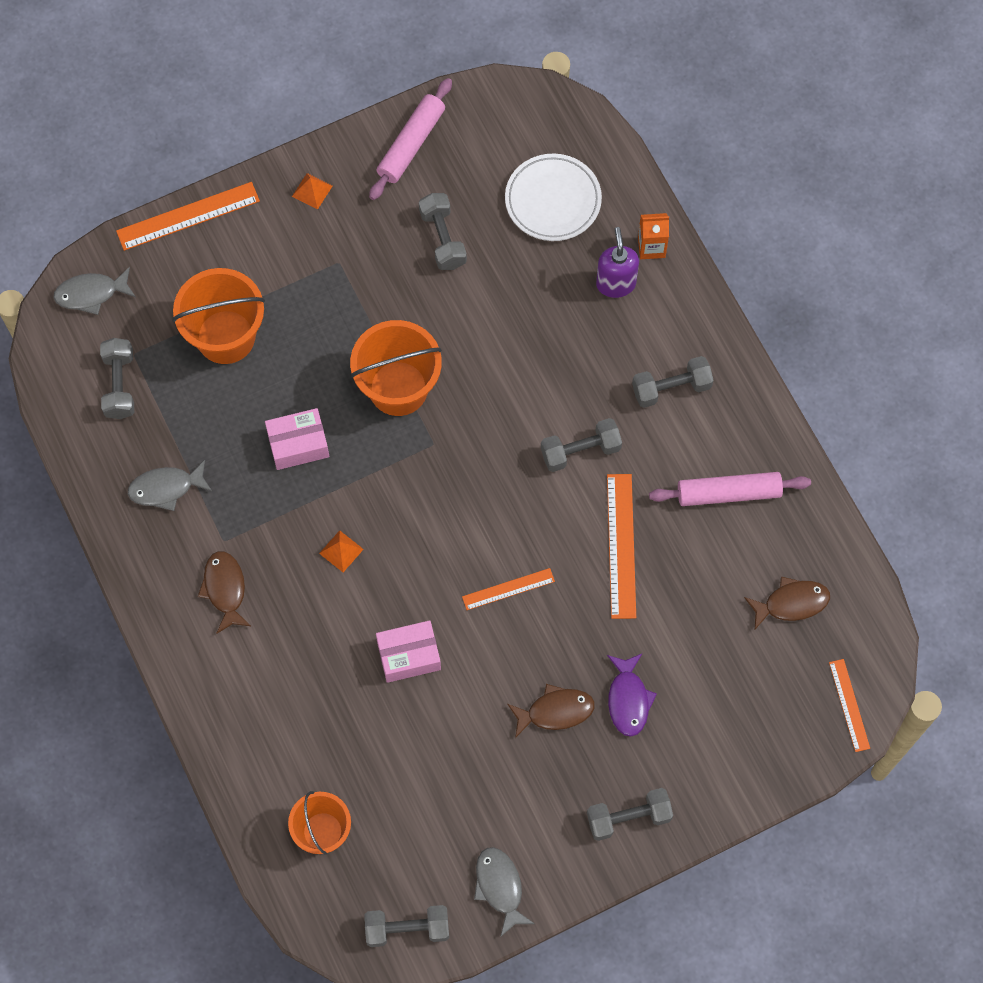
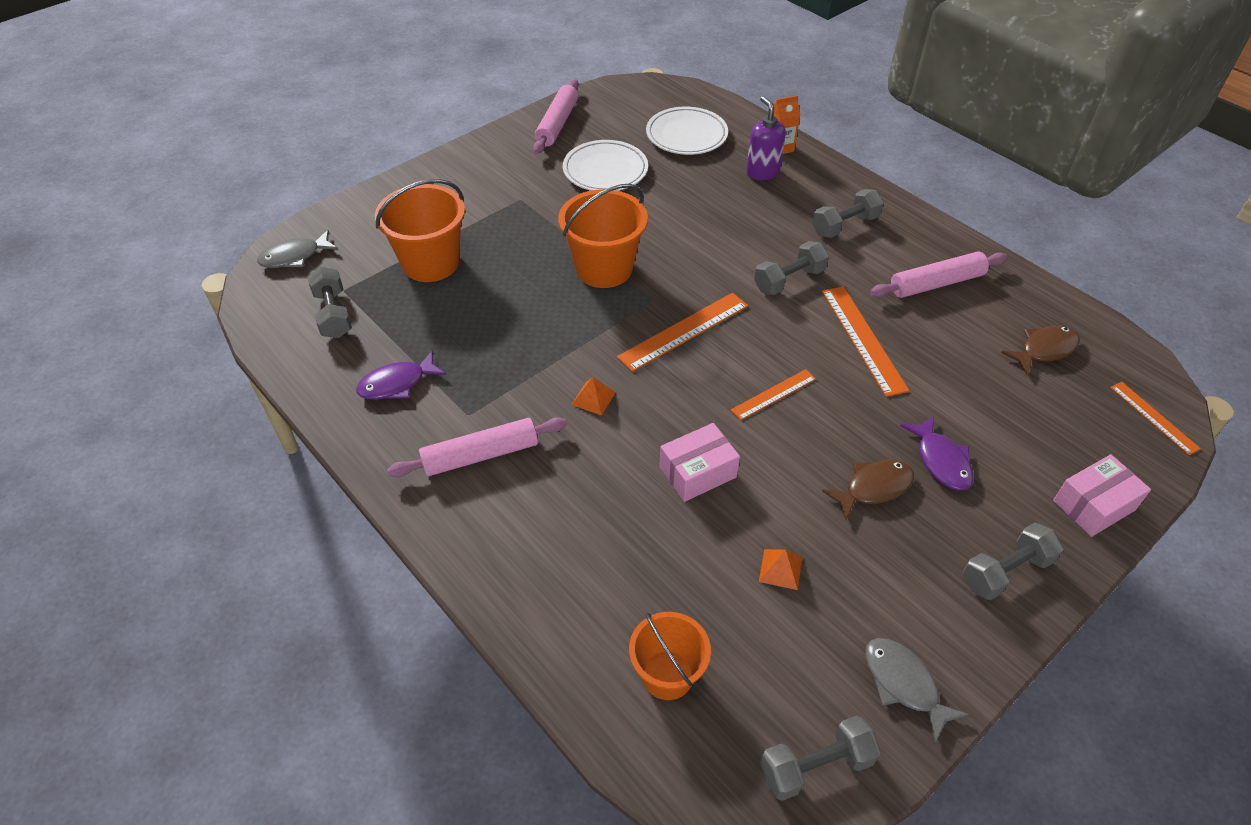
camera: 15 degrees left, 20 degrees down
orange ruler [116,182,260,251] -> orange ruler moved to [617,293,748,372]
grey fish [128,460,212,511] -> purple fish [356,351,446,400]
brown fish [198,551,251,634] -> pink rolling pin [387,417,567,477]
pink box [265,408,329,470] -> pink box moved to [1053,454,1151,537]
orange pyramid [292,173,332,209] -> orange pyramid moved to [759,549,802,590]
grey dumbbell [419,193,467,270] -> white plate [563,140,648,191]

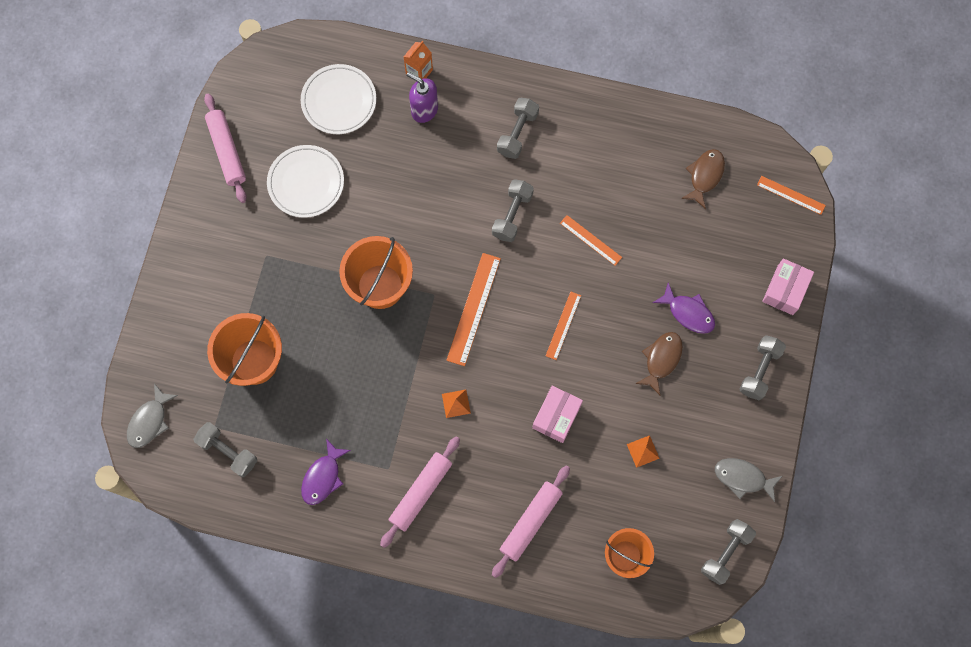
camera: 35 degrees left, 25 degrees up
orange ruler [822,286,910,397] -> orange ruler [560,215,622,266], size x0.61
pink rolling pin [870,252,1007,298] -> pink rolling pin moved to [492,466,570,578]

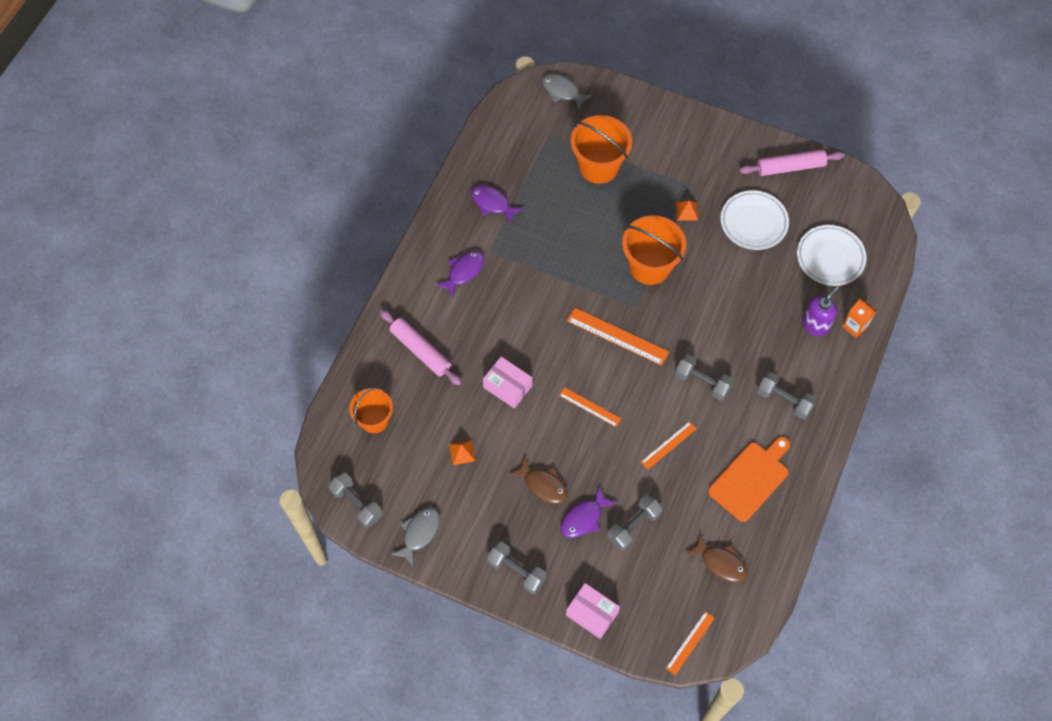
camera: 100 degrees right, 10 degrees down
grey dumbbell [193,422,257,477] -> grey dumbbell moved to [608,494,663,550]
pink rolling pin [380,437,460,548] -> purple fish [436,251,484,298]
orange pyramid [442,390,471,418] -> orange pyramid moved to [676,201,698,221]
none -> orange cutting board [708,437,790,522]

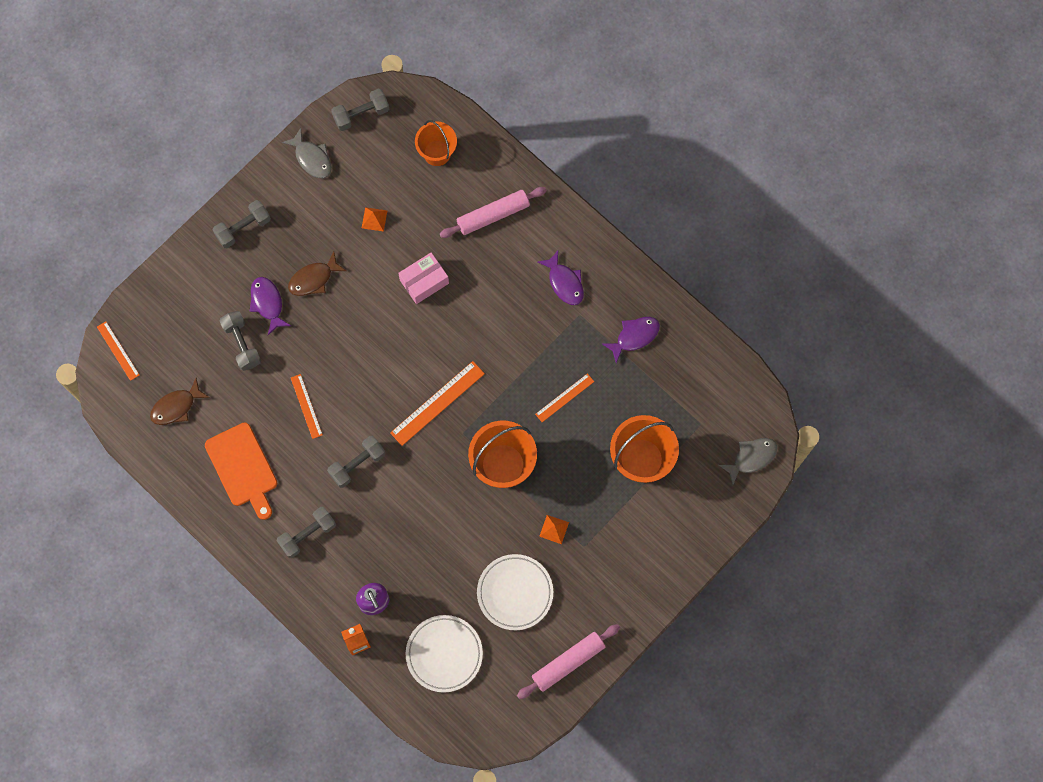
camera: 110 degrees right, 10 degrees up
orange ruler [559,387,621,427] -> orange ruler moved to [535,373,594,422]
pink box [566,583,620,639] -> none
pink rolling pin [739,149,845,176] -> pink rolling pin turned 45 degrees clockwise [517,624,620,699]

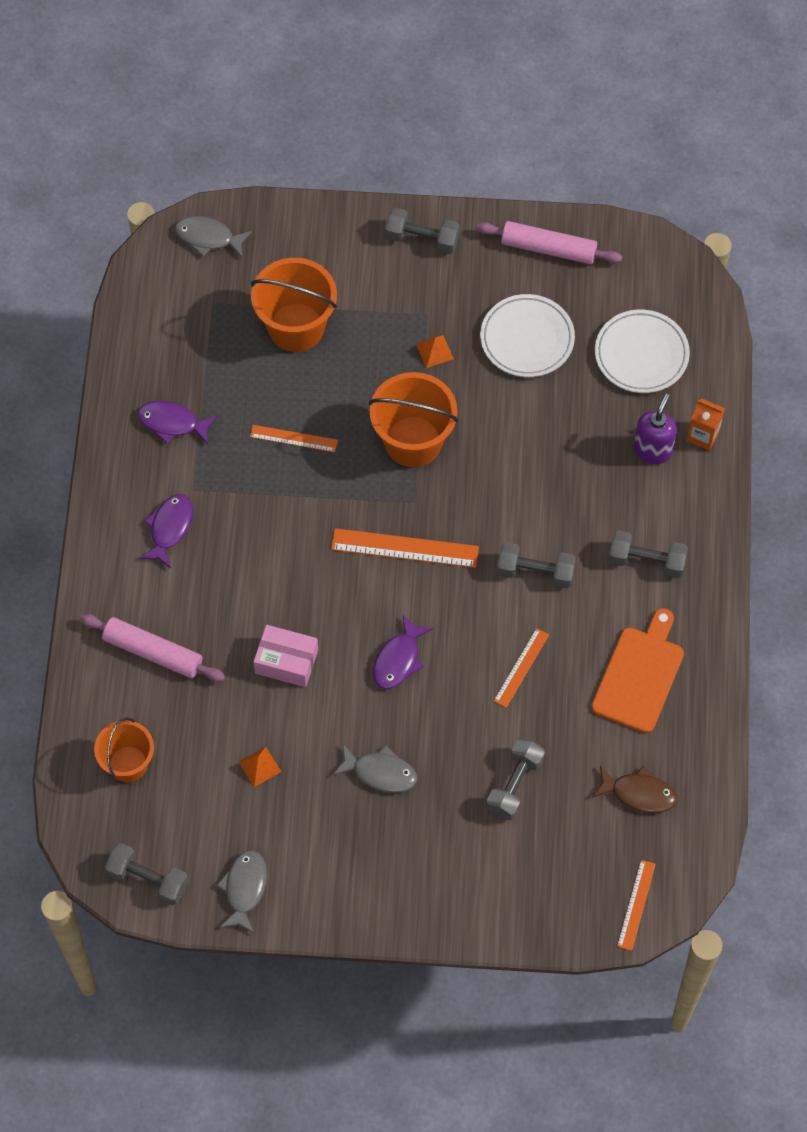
camera: 130 degrees left, 10 degrees down
grey dumbbell [213,200,271,248] -> grey dumbbell moved to [385,208,460,254]
purple fish [249,277,291,335] -> purple fish moved to [373,615,433,689]
brown fish [288,252,347,296] -> grey fish [332,744,417,792]

